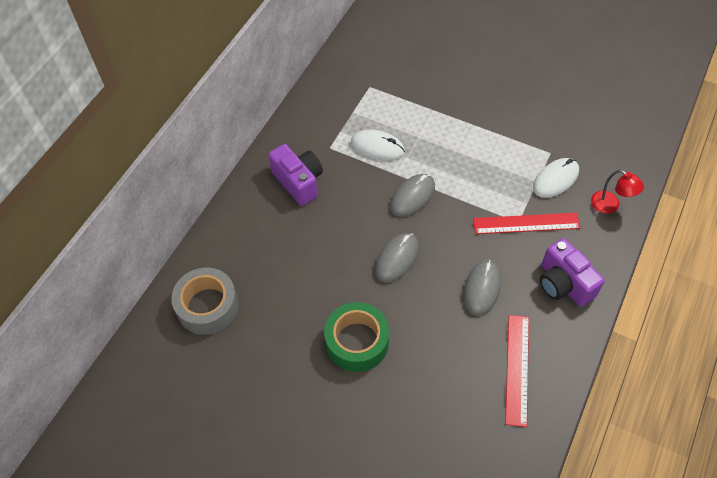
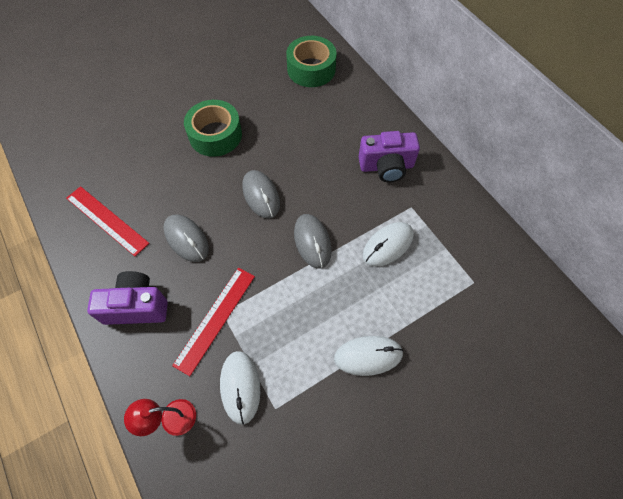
camera: 120 degrees right, 5 degrees up
grey tape [171,268,239,335] -> green tape [286,36,337,87]
none -> white mouse [334,336,404,376]

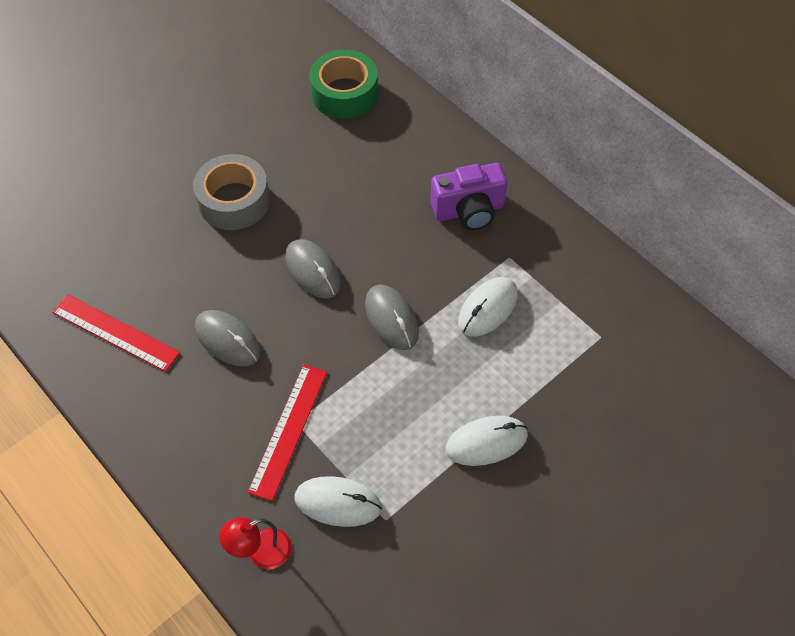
camera: 10 degrees left, 5 degrees down
purple camera [87,271,168,325] -> none
green tape [184,100,242,157] -> grey tape [193,154,270,230]
white mouse [220,351,260,425] -> white mouse turned 60 degrees counterclockwise [295,476,382,527]

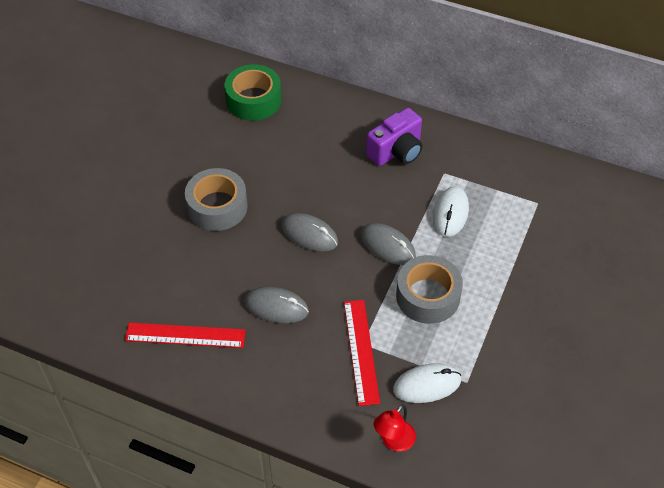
camera: 25 degrees left, 5 degrees down
white mouse [445,416,528,466] -> none
none -> grey tape [396,255,463,324]

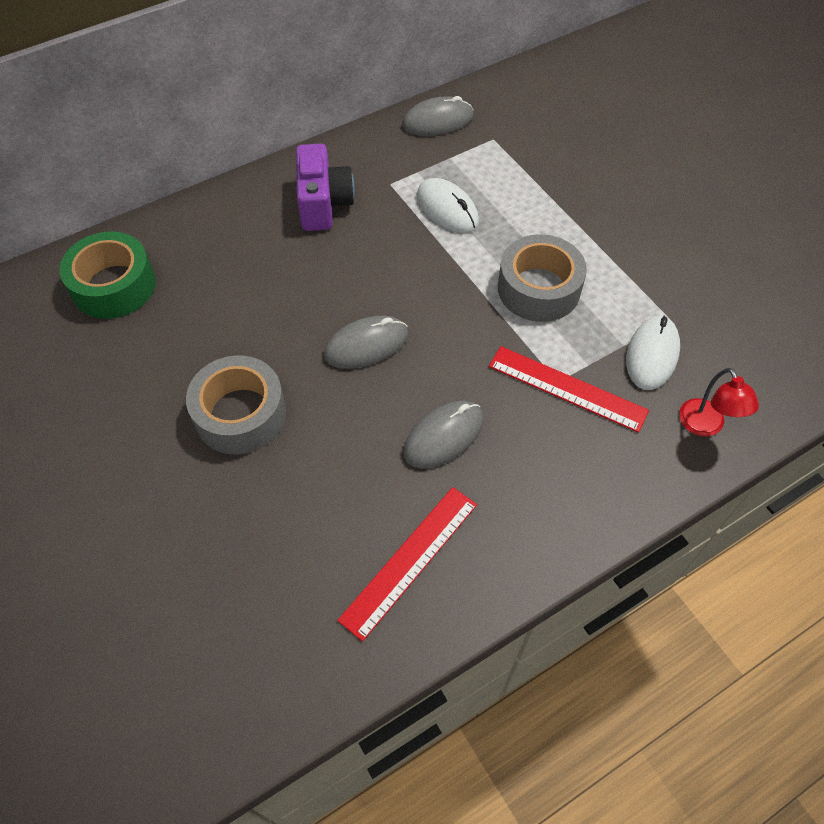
camera: 55 degrees left, 5 degrees up
grey mouse [360,223,416,265] -> grey mouse moved to [402,96,474,136]

